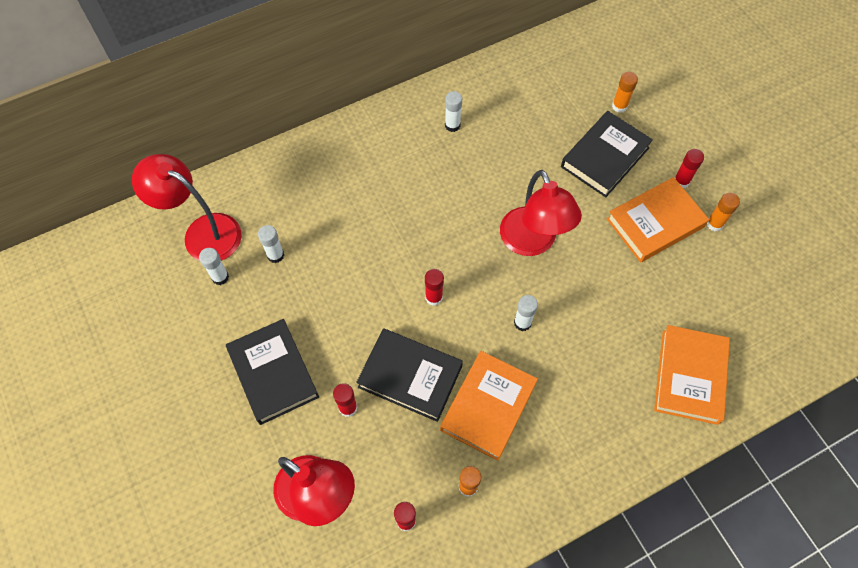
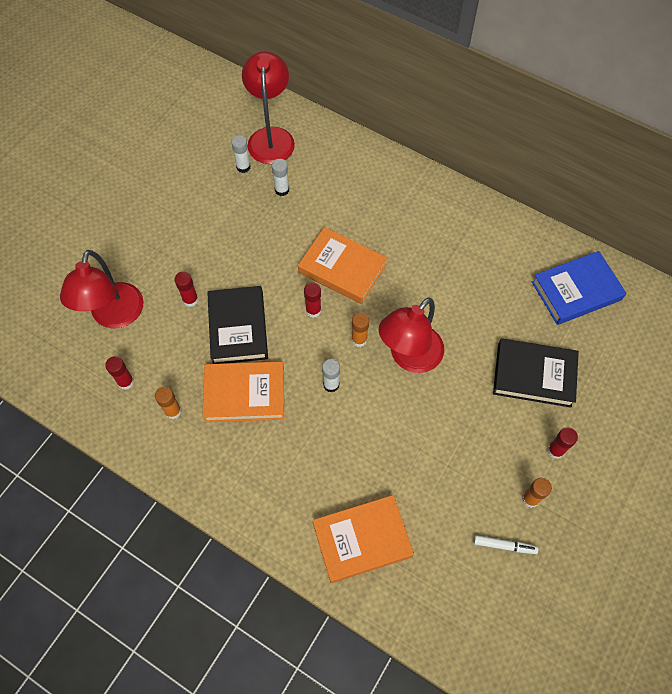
camera: 60 degrees right, 0 degrees up
black book [226,319,319,425] -> none
white glue stick [445,91,462,132] -> none
orange book [607,177,709,263] -> orange book moved to [298,227,387,304]
orange glue stick [612,72,638,113] -> orange glue stick moved to [351,313,369,347]
none -> white marker [474,535,539,554]
none -> blue book [532,251,626,325]

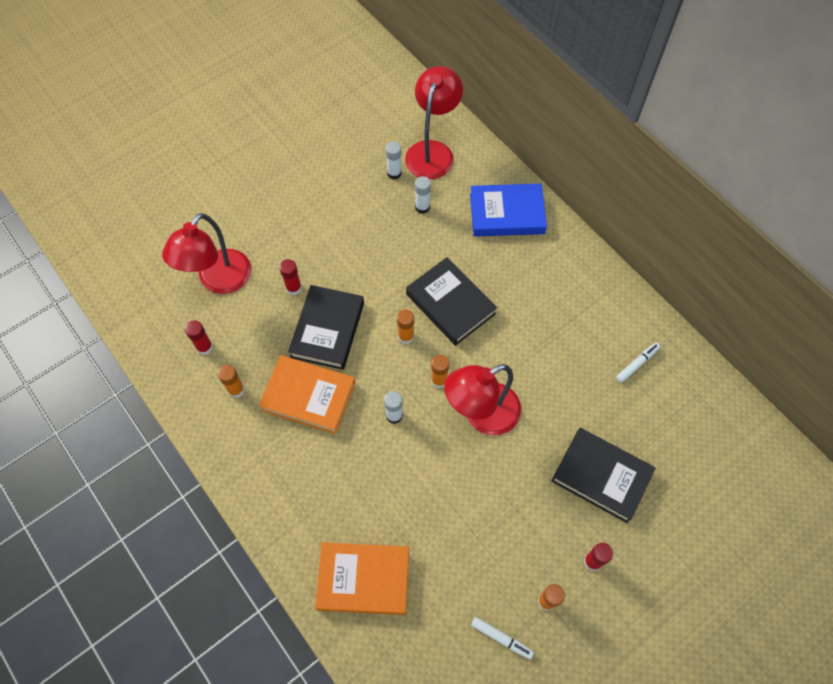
camera: 20 degrees right, 0 degrees up
orange book [298,227,387,304] -> black book [406,257,497,346]
red glue stick [304,282,321,318] -> orange glue stick [397,309,414,344]
blue book [532,251,626,325] -> blue book moved to [470,183,547,237]
none -> white marker [616,343,660,383]

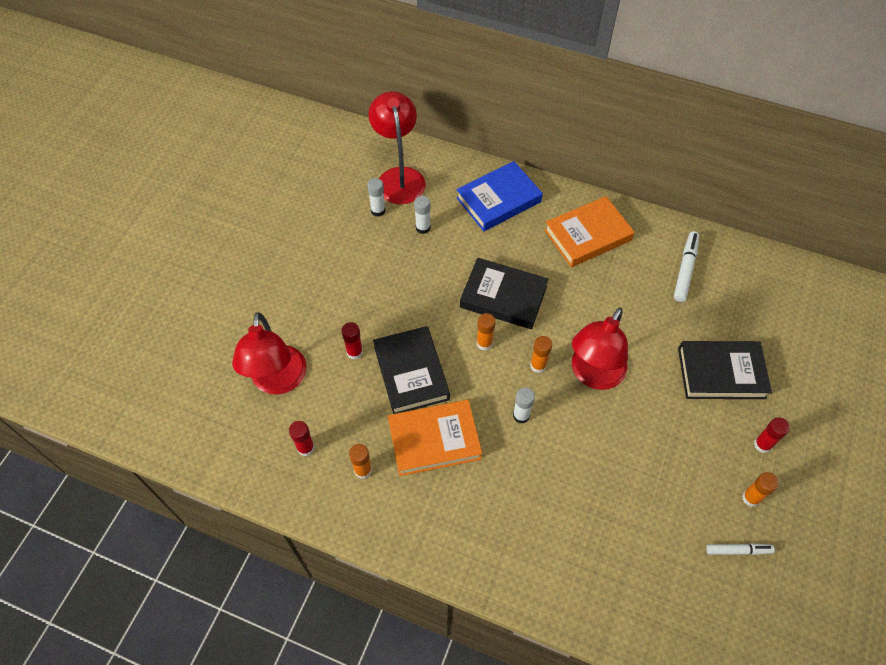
camera: 30 degrees left, 5 degrees down
orange book [315,542,409,615] -> orange book moved to [544,196,635,267]
white marker [616,343,660,383] -> white marker [674,231,700,302], size x1.52

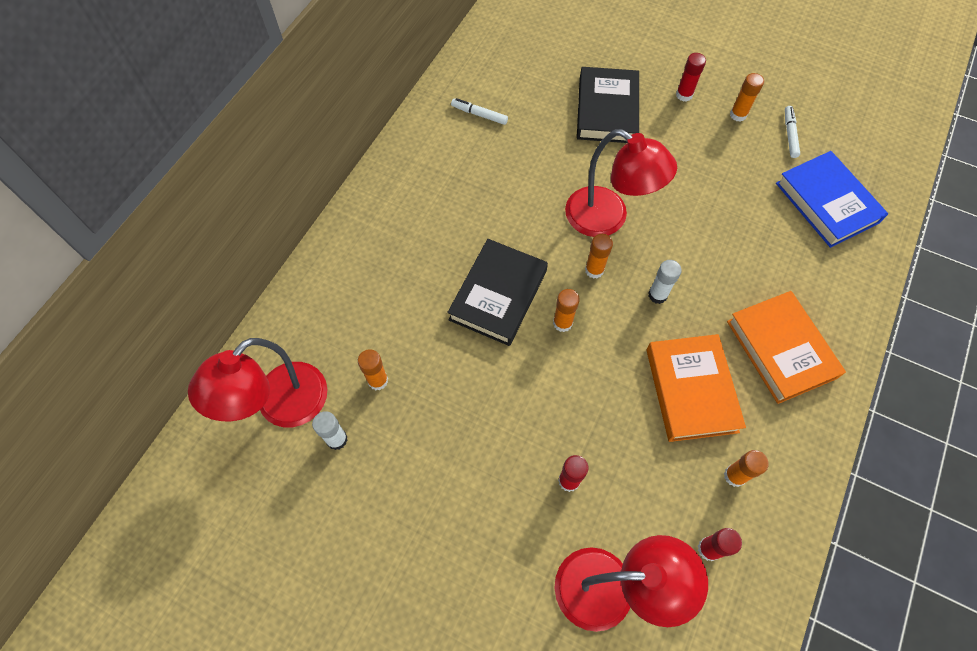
camera: 85 degrees left, 5 degrees up
red lamp [368,91,426,204] -> red lamp turned 45 degrees counterclockwise [188,338,328,427]
black book [373,326,450,414] -> none
white glue stick [414,195,431,234] -> orange glue stick [358,349,388,390]
blue book [456,161,543,231] -> blue book moved to [776,151,888,248]
orange book [544,196,635,267] -> orange book moved to [727,291,846,404]
white marker [674,231,700,302] -> white marker [451,98,508,125], size x0.66

